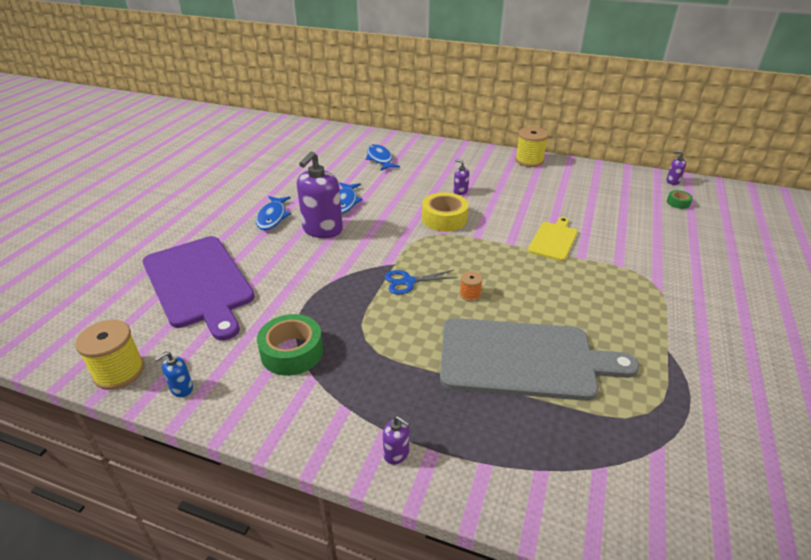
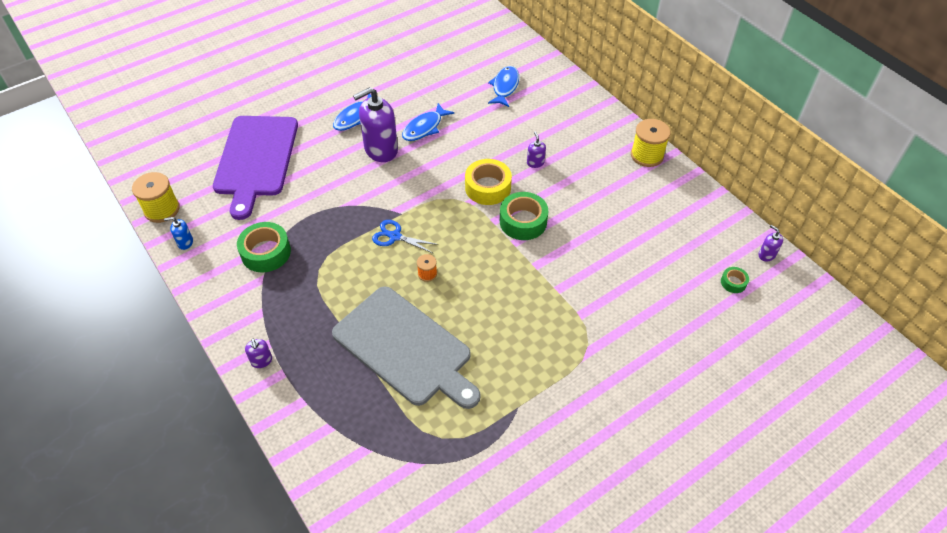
camera: 35 degrees right, 15 degrees up
yellow cutting board [528,217,578,261] -> none
none -> green tape [500,192,548,240]

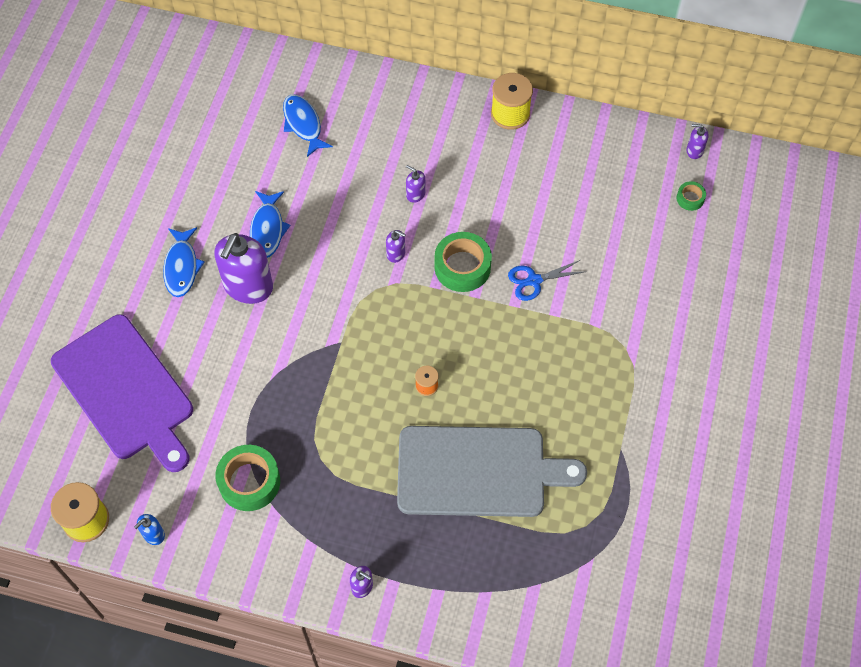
camera: 40 degrees left, 10 degrees up
blue scissors [372,220,439,254] -> blue scissors moved to [508,260,587,301]
yellow tape [465,159,512,205] -> purple soap dispenser [386,230,406,263]

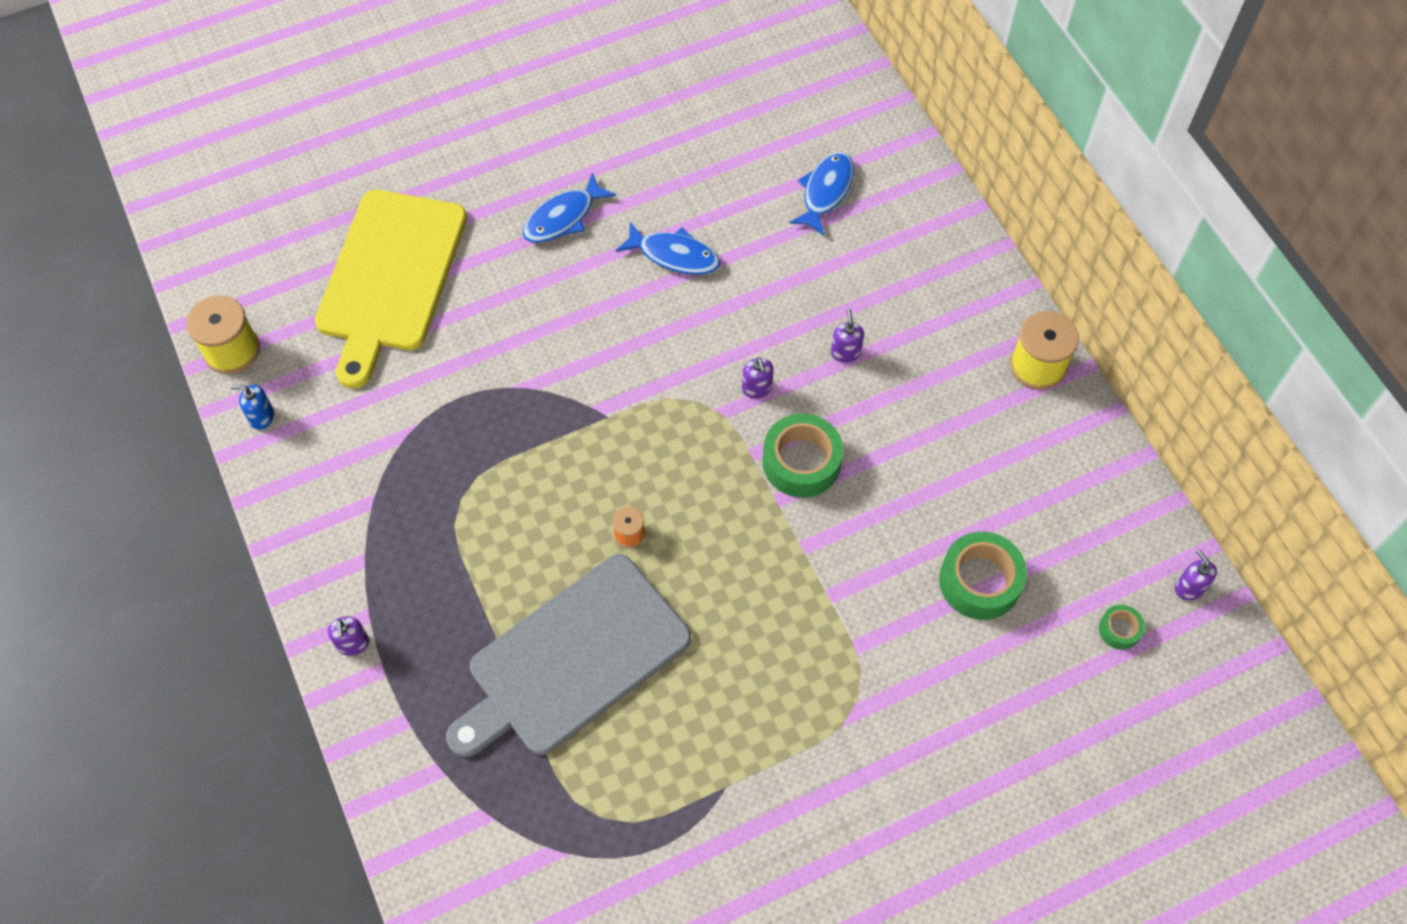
camera: 50 degrees right, 0 degrees up
purple cutting board [51,314,193,472] -> yellow cutting board [315,190,467,388]
purple soap dispenser [214,233,273,304] -> none
green tape [215,445,280,511] -> green tape moved to [939,532,1027,620]
blue fish [250,191,291,258] -> blue fish turned 120 degrees counterclockwise [616,222,720,275]
grey cutting board [397,426,587,517] -> grey cutting board turned 90 degrees clockwise [446,554,691,757]
blue scissors [508,260,587,301] -> none

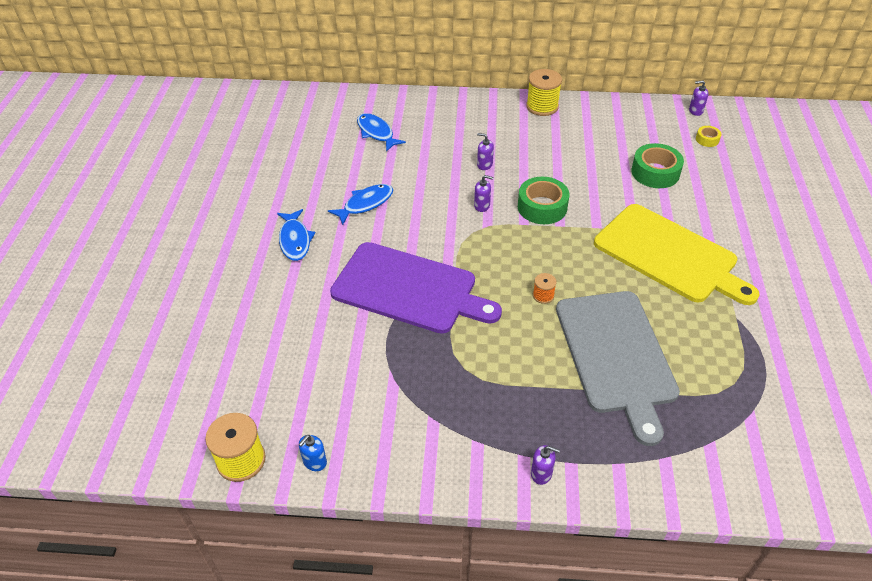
camera: 60 degrees left, 15 degrees down
yellow cutting board [315,190,467,388] -> yellow cutting board moved to [594,204,760,305]
green tape [1099,605,1145,650] -> yellow tape [696,126,722,147]
none -> purple cutting board [330,242,502,334]

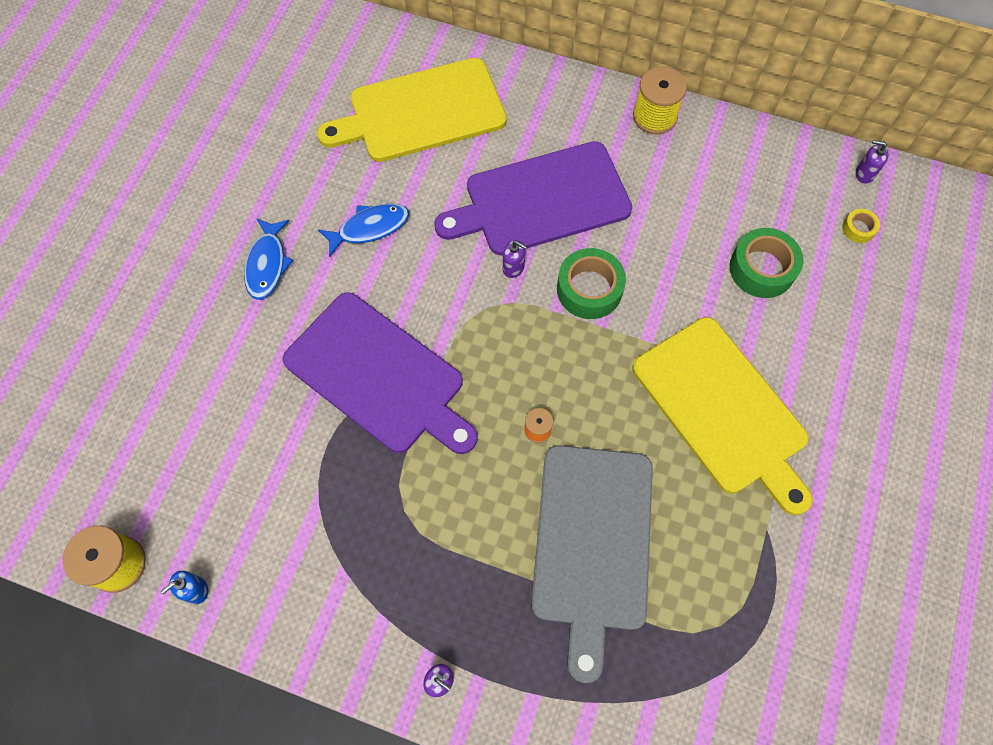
camera: 15 degrees right, 20 degrees up
blue fish [357,113,406,152] -> yellow cutting board [317,58,507,162]
purple soap dispenser [477,133,494,170] -> purple cutting board [434,141,633,255]

